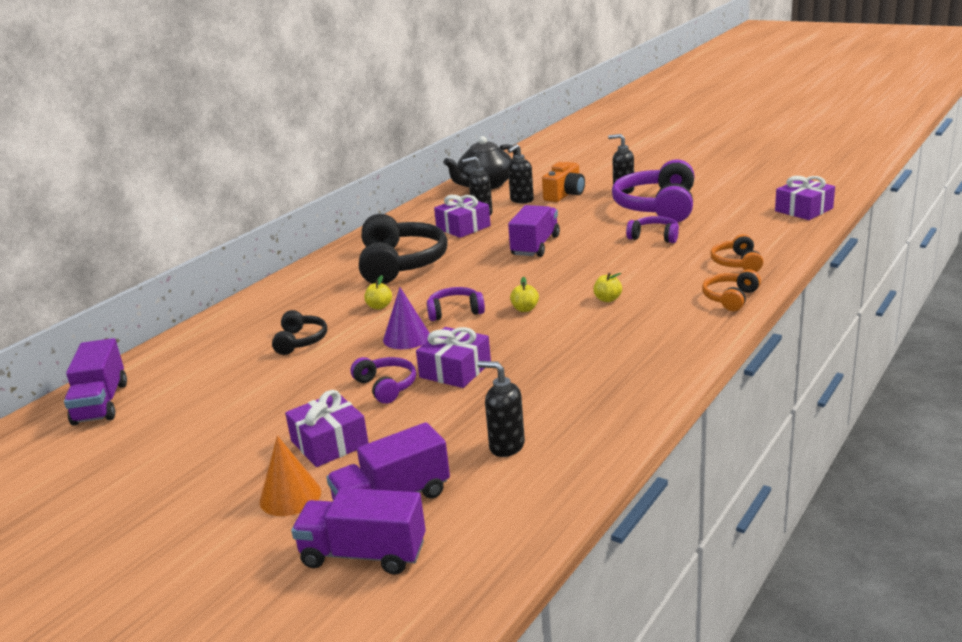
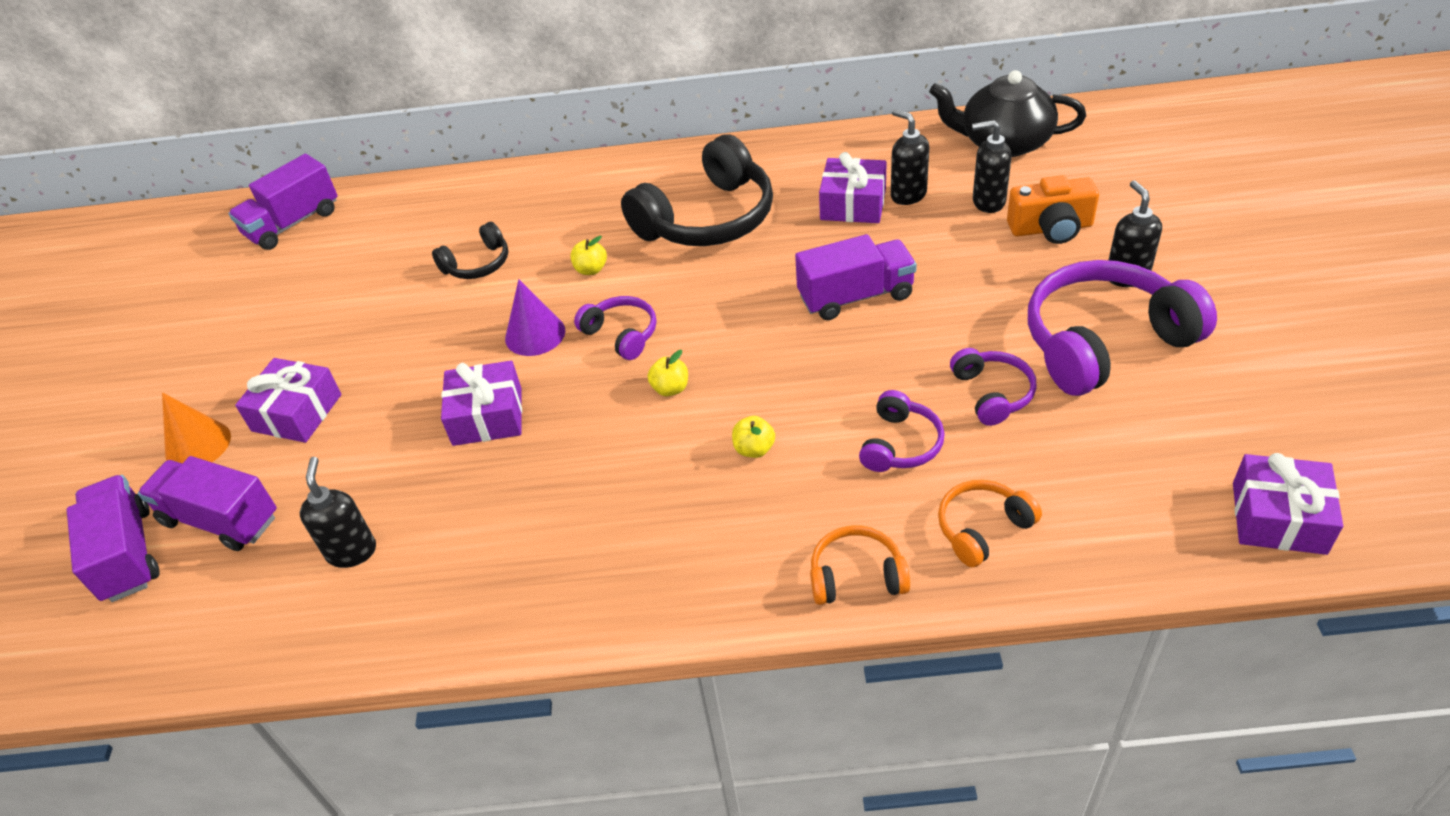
camera: 55 degrees right, 20 degrees up
purple headphones [351,357,416,404] -> purple headphones moved to [859,390,944,472]

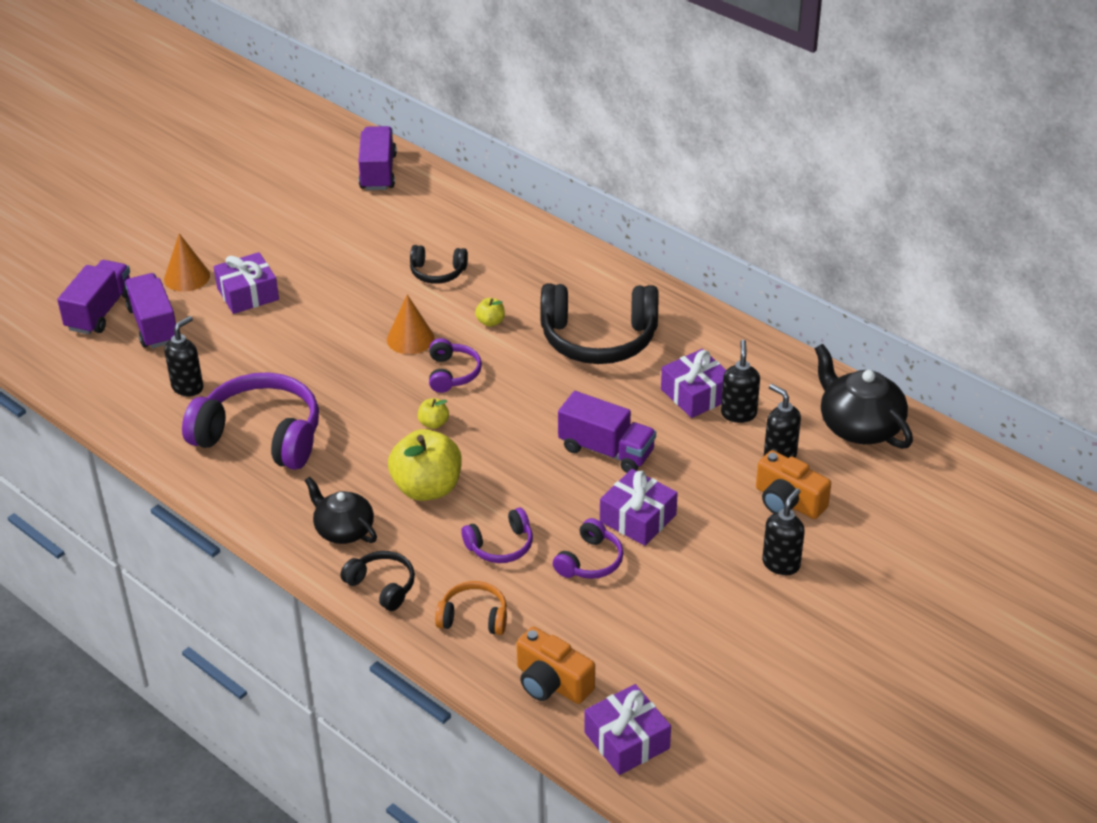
camera: 40 degrees right, 5 degrees down
purple truck [228,154,338,250] -> purple truck turned 90 degrees clockwise [359,126,397,190]
purple gift [441,361,522,446] -> purple gift moved to [600,469,678,546]
purple cone [505,279,565,356] -> orange cone [387,294,435,354]
yellow apple [732,416,775,458] -> yellow apple [388,429,462,501], size x2.24
orange headphones [810,525,910,605] -> black headphones [341,551,415,611]
purple headphones [1028,260,1217,396] -> purple headphones moved to [182,372,319,470]
none -> black teapot [304,477,377,544]
none -> orange camera [517,626,595,704]

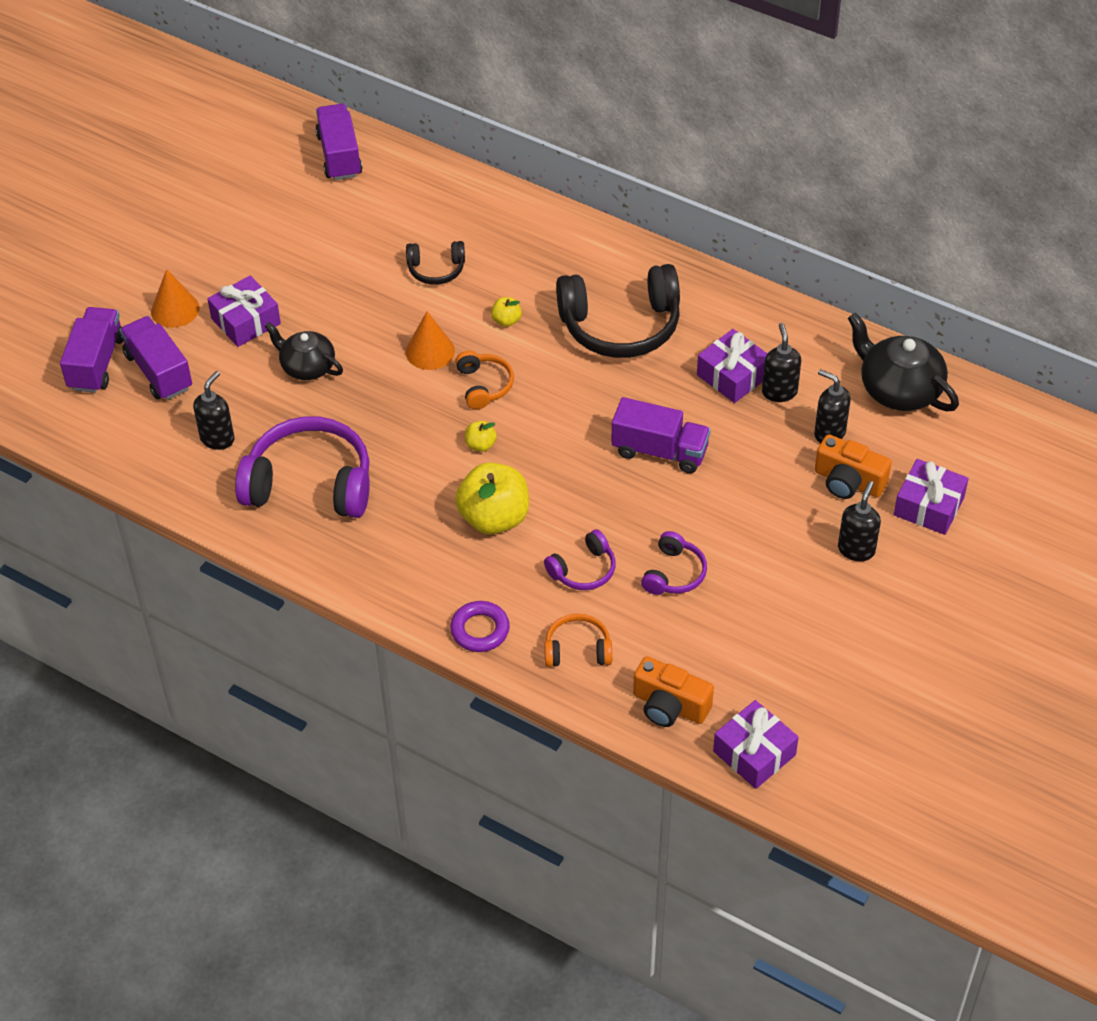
camera: 10 degrees left, 10 degrees up
black teapot [304,477,377,544] -> black teapot moved to [264,322,343,380]
black headphones [341,551,415,611] -> purple ring [450,601,510,652]
purple headphones [429,338,482,393] -> orange headphones [455,351,514,409]
purple gift [600,469,678,546] -> purple gift moved to [894,459,969,535]

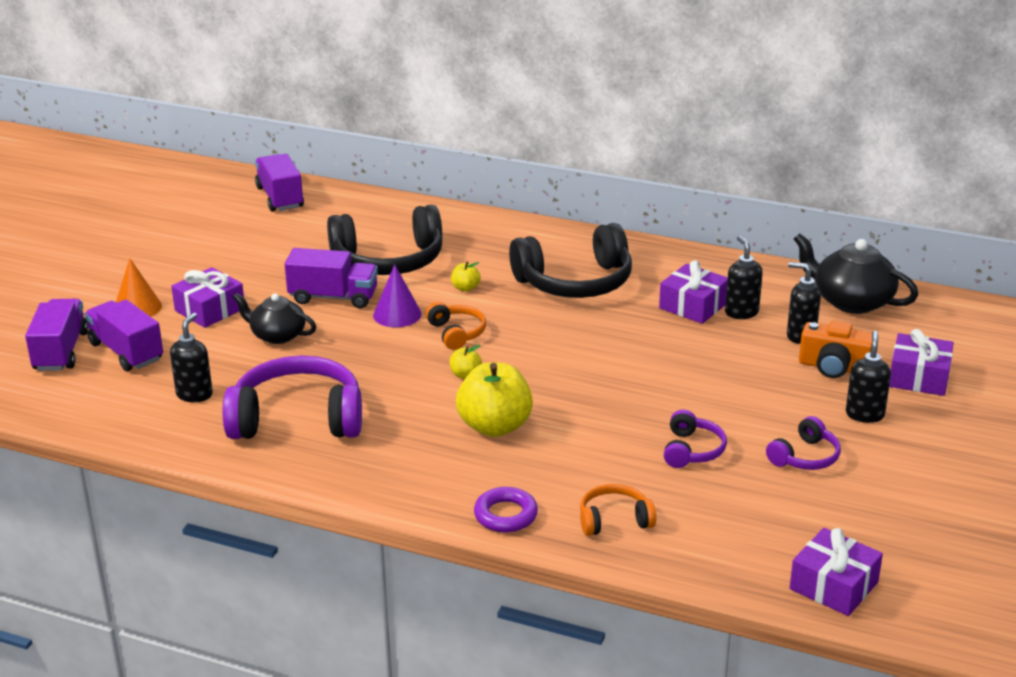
camera: 10 degrees left, 20 degrees down
black headphones [406,241,465,285] -> black headphones [327,205,442,275], size x2.00
orange cone [406,311,455,370] -> purple cone [373,264,422,327]
purple headphones [544,529,616,590] -> purple headphones moved to [766,416,841,470]
purple truck [611,397,711,473] -> purple truck moved to [285,248,378,308]
orange camera [633,656,714,727] -> none

